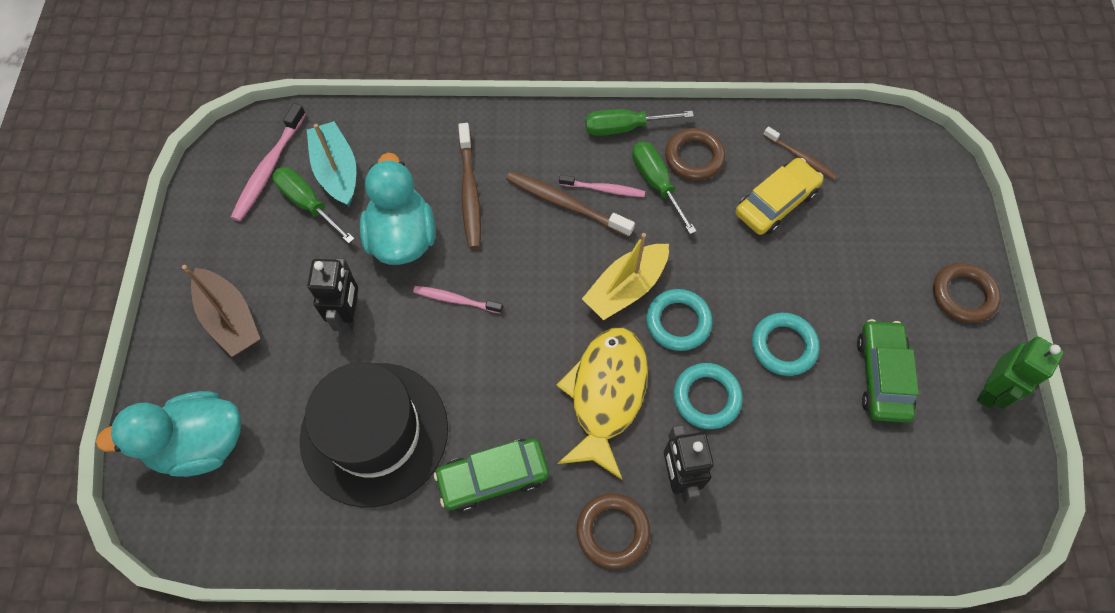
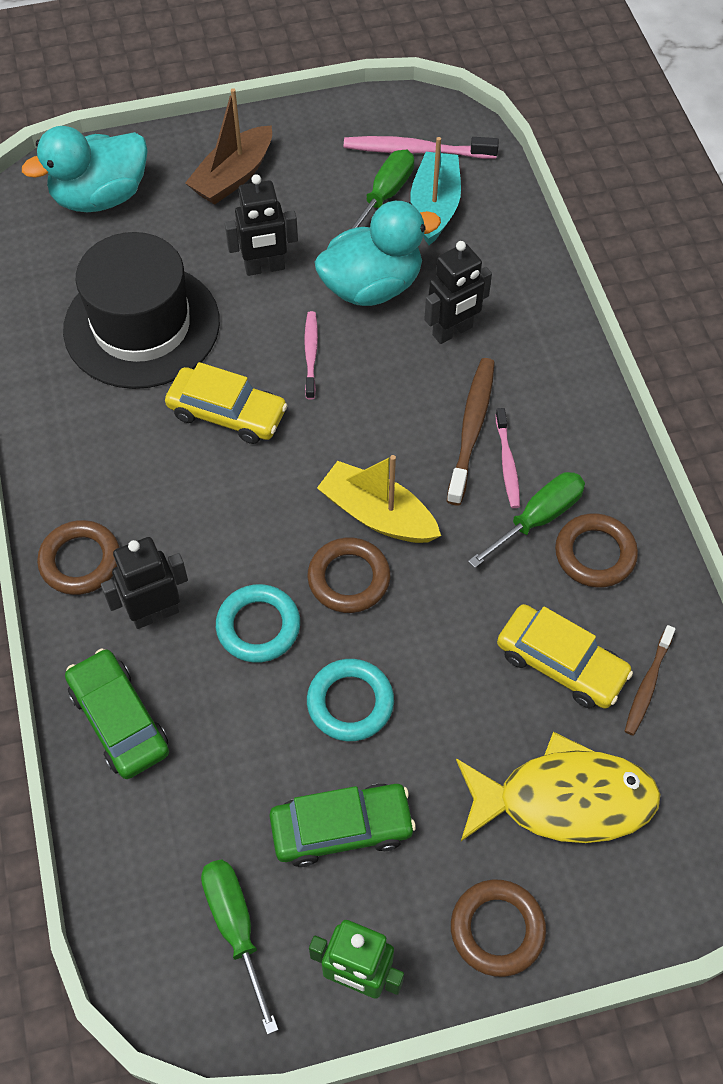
camera: 75 degrees right, 5 degrees down
turquoise duck [96,391,241,477] -> turquoise duck turned 90 degrees counterclockwise [22,126,148,212]
turquoise boat [307,121,356,206] -> turquoise boat turned 45 degrees counterclockwise [410,137,461,245]
green car [434,438,549,512] -> green car moved to [65,648,169,779]
brown toothbrush [458,123,481,249] -> black robot [424,241,492,344]
yellow fish [556,328,648,480] -> yellow fish moved to [456,732,661,843]
green screwdriver [585,109,694,136] -> green screwdriver moved to [201,859,279,1035]
turquoise ring [646,289,712,351] -> brown ring [307,537,390,613]
none -> yellow car [165,362,288,444]

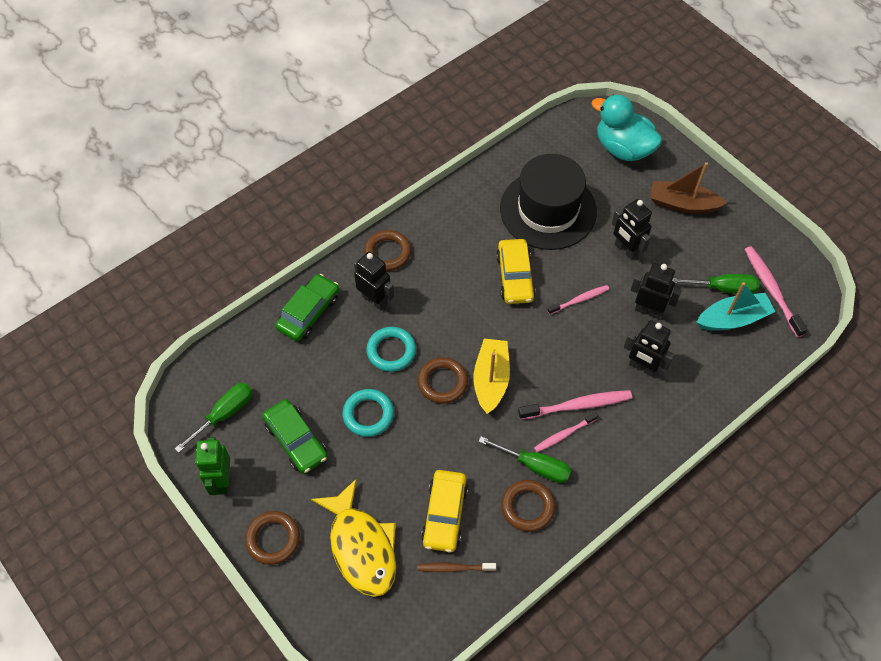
camera: 65 degrees right, 0 degrees up
turquoise duck [315,201,441,306] -> black robot [631,263,682,319]
brown toothbrush [447,358,495,505] -> pink toothbrush [518,390,632,420]

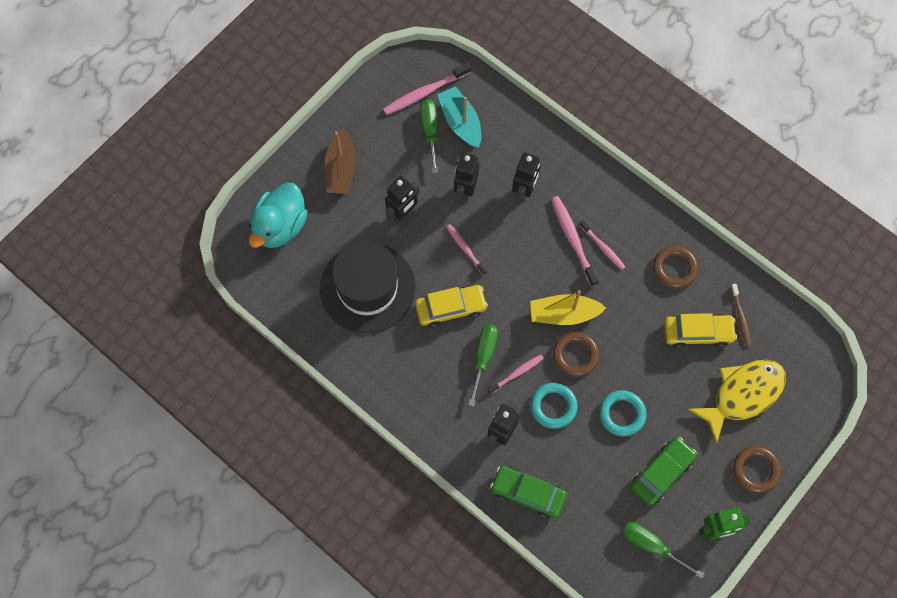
camera: 100 degrees left, 10 degrees up
brown ring [364,230,411,271] -> none
green screwdriver [478,436,571,483] -> green screwdriver moved to [469,324,498,406]
none -> pink toothbrush [488,354,544,394]

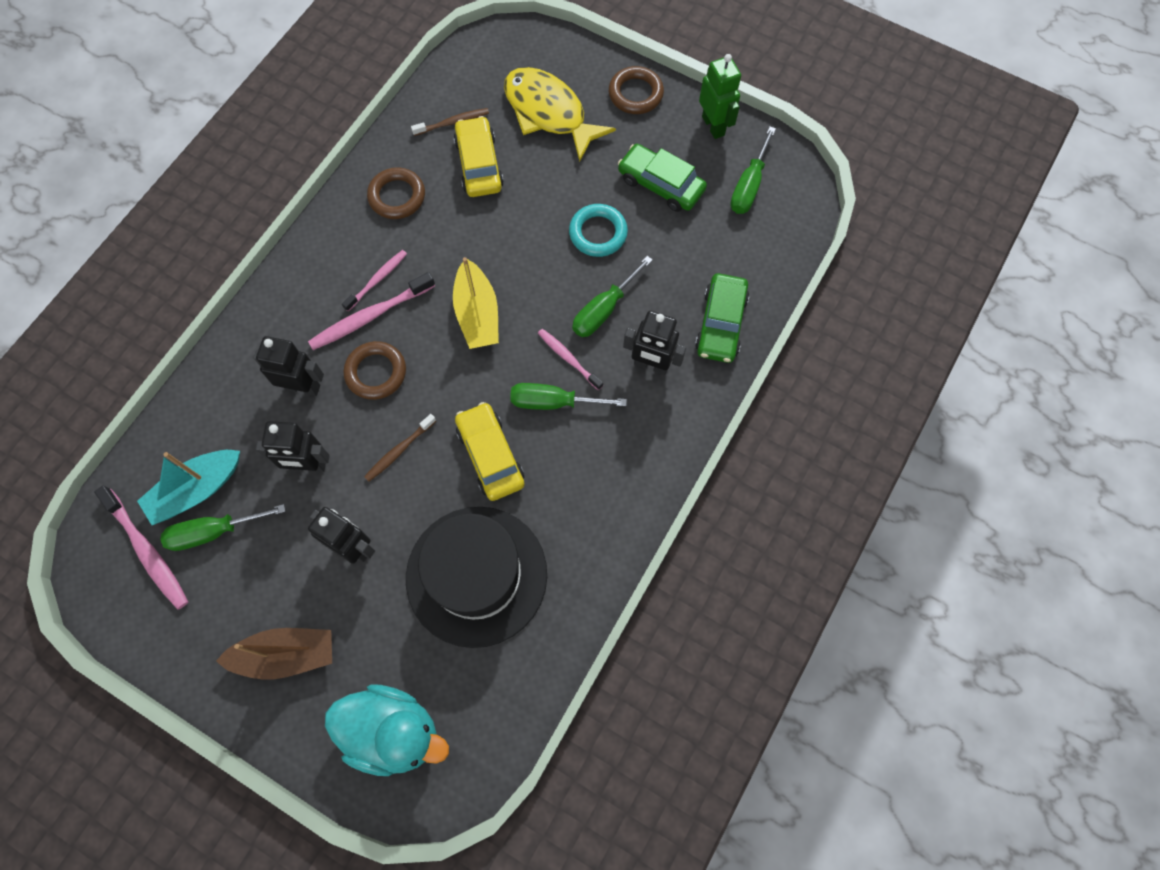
camera: 100 degrees left, 0 degrees up
pink toothbrush [446,224,487,275] -> brown toothbrush [364,414,436,481]
turquoise ring [530,383,578,429] -> green screwdriver [572,256,653,337]
brown ring [553,332,599,377] -> brown ring moved to [344,341,406,400]

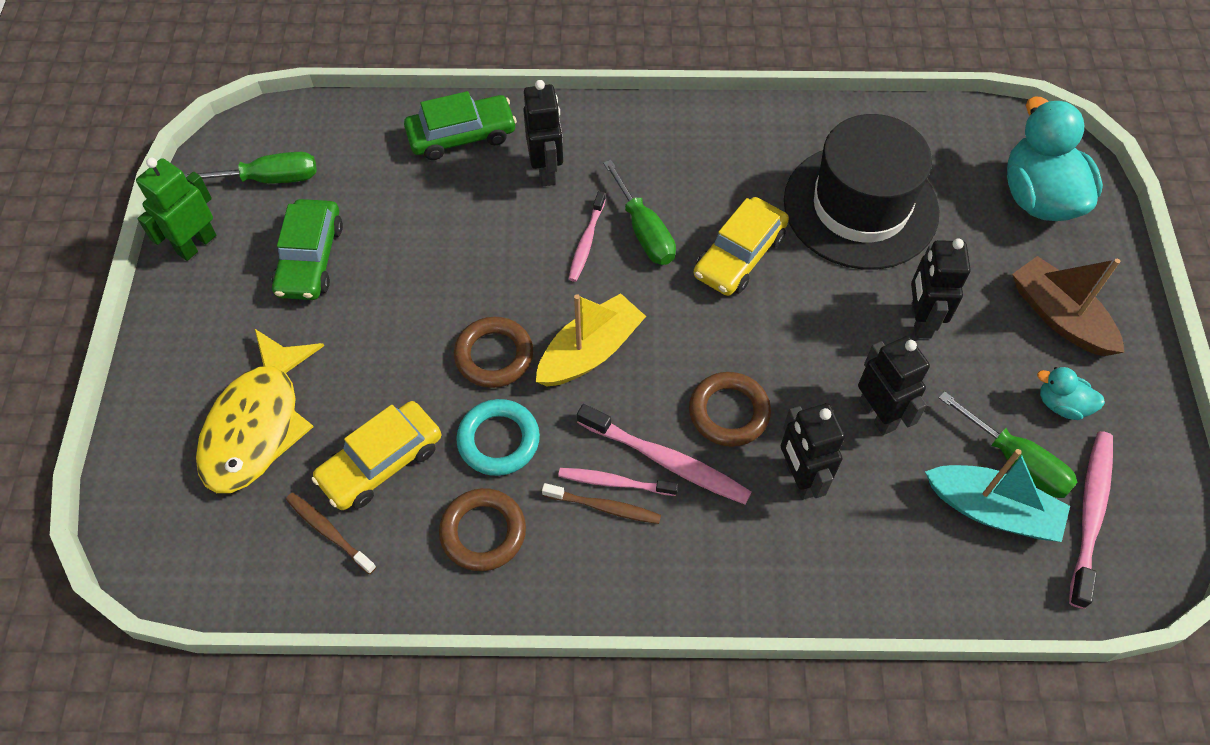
camera: 120 degrees left, 10 degrees down
brown toothbrush [364,414,436,481] -> brown toothbrush moved to [542,483,661,524]
turquoise ring [569,204,628,257] -> turquoise ring moved to [456,399,540,476]
green screwdriver [572,256,653,337] -> none
brown ring [609,66,664,114] -> brown ring moved to [454,317,533,388]
none -> turquoise duck [1037,367,1105,420]

